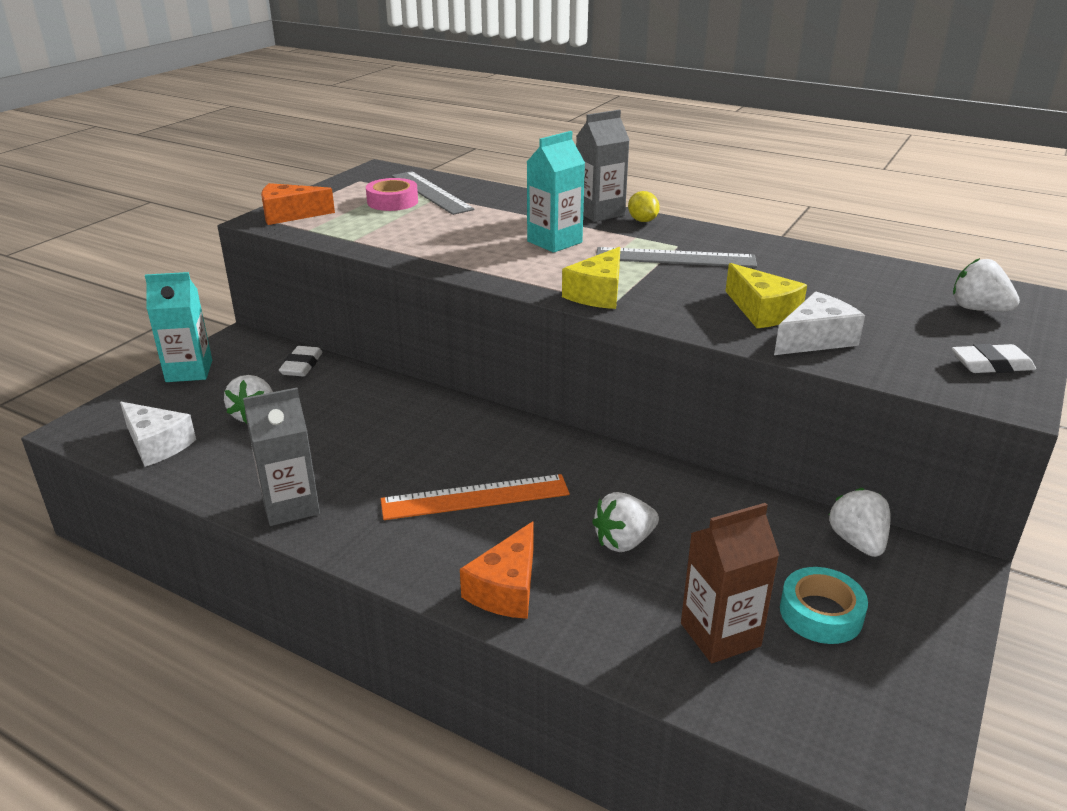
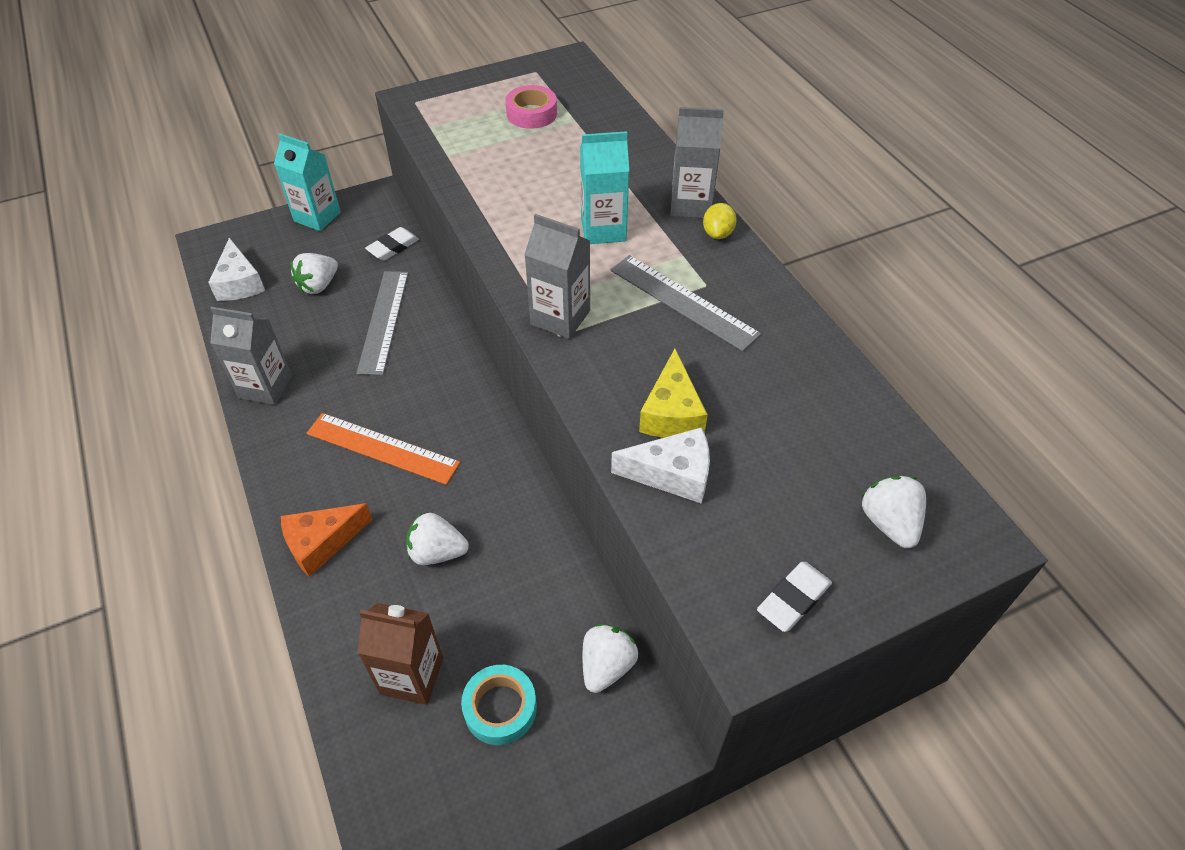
camera: 35 degrees right, 20 degrees up
orange cheese [261,183,335,225] -> none
grey ruler [391,171,475,215] -> grey ruler moved to [356,271,408,375]
yellow cheese [562,247,620,309] -> grey carton [524,214,590,339]
white eraser [952,344,1036,373] -> white eraser turned 75 degrees counterclockwise [757,562,832,632]

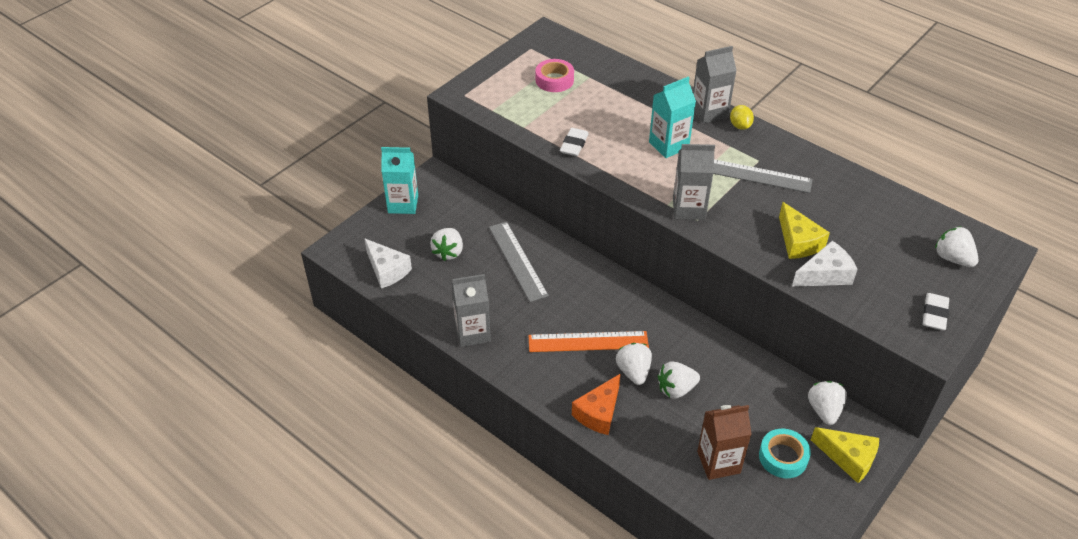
camera: 25 degrees left, 5 degrees down
white eraser [365,227,419,260] -> white eraser moved to [560,128,589,156]
none -> white strawberry [616,343,652,385]
none -> yellow cheese [811,427,879,483]

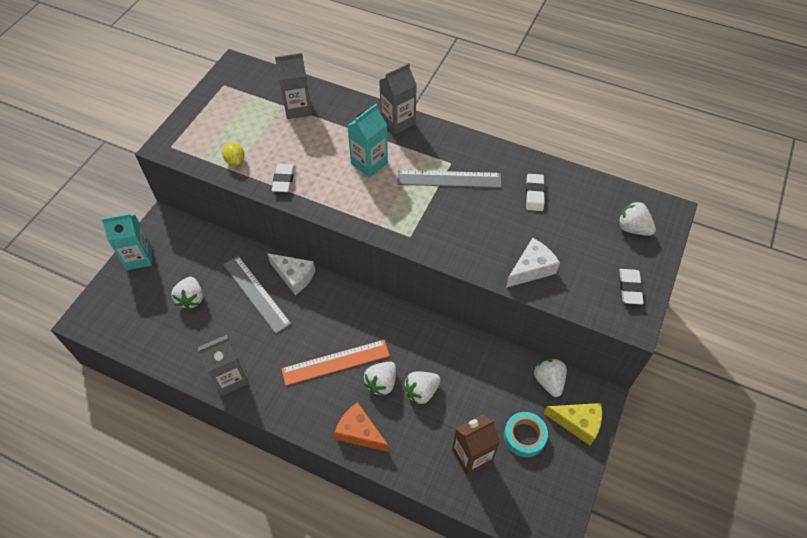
camera: 15 degrees left, 10 degrees up
white cheese [364,238,412,288] -> white cheese moved to [267,253,315,295]
pink tape [536,59,574,92] -> none
orange cheese [572,373,621,435] -> orange cheese turned 105 degrees clockwise [334,402,389,452]
white strawberry [616,343,652,385] -> white strawberry turned 120 degrees counterclockwise [363,362,396,396]
grey carton [673,144,715,220] -> grey carton moved to [275,53,312,119]
yellow lemon [730,105,754,130] -> yellow lemon moved to [222,142,244,166]
yellow cheese [779,202,830,259] -> none
none -> white eraser [526,174,545,211]

